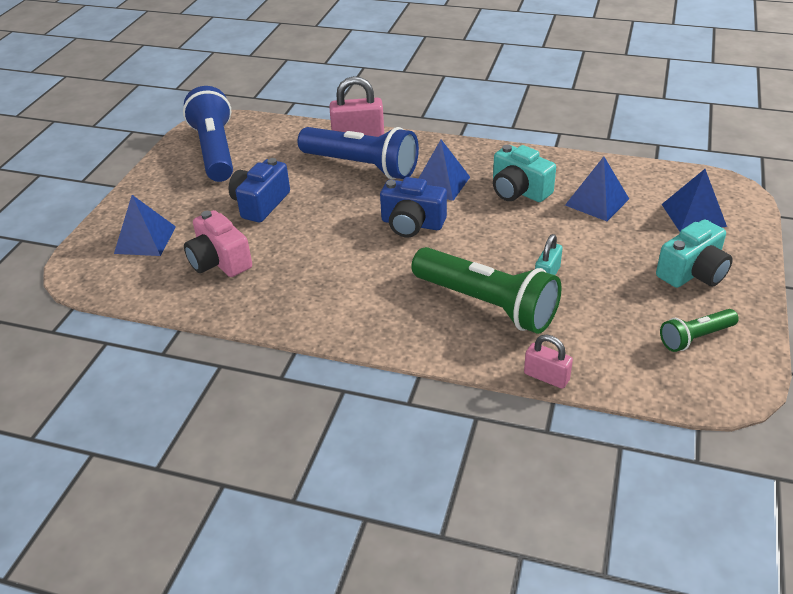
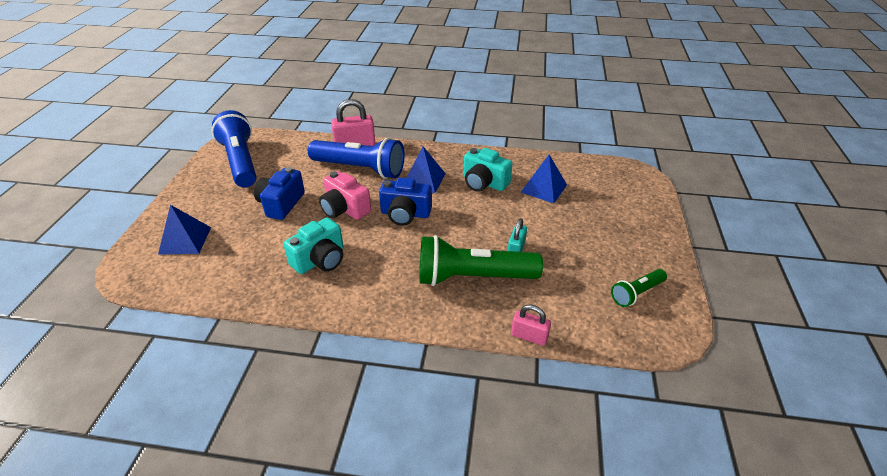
camera: 10 degrees left, 0 degrees up
pink camera [184,210,252,277] -> pink camera moved to [319,171,371,220]
green flashlight [411,247,562,334] -> green flashlight turned 150 degrees clockwise [419,235,543,286]
turquoise camera [656,219,733,288] -> turquoise camera moved to [283,217,344,274]
blue pyramid [662,169,727,232] -> none

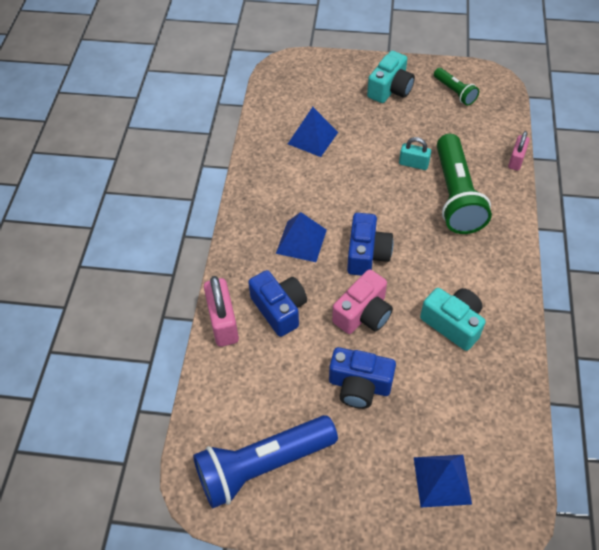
camera: 90 degrees left, 15 degrees up
blue flashlight [308,138,404,179] -> blue camera [248,270,307,337]
turquoise camera [464,148,513,192] -> turquoise camera moved to [367,51,415,103]

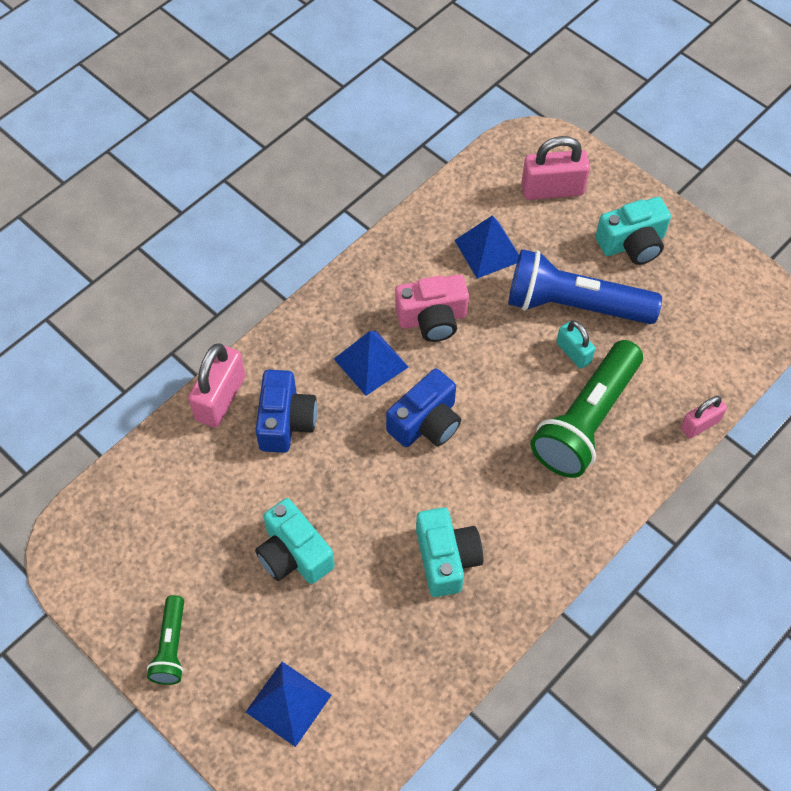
camera: 35 degrees right, 5 degrees up
blue flashlight [193,415,338,509] -> blue flashlight moved to [508,249,662,324]
blue camera [329,347,396,409] -> turquoise camera [255,498,335,584]
pink camera [332,269,393,334] -> pink camera moved to [395,274,469,342]
green flashlight [434,68,479,106] -> green flashlight moved to [147,595,184,685]
none -> pink padlock [521,136,590,200]

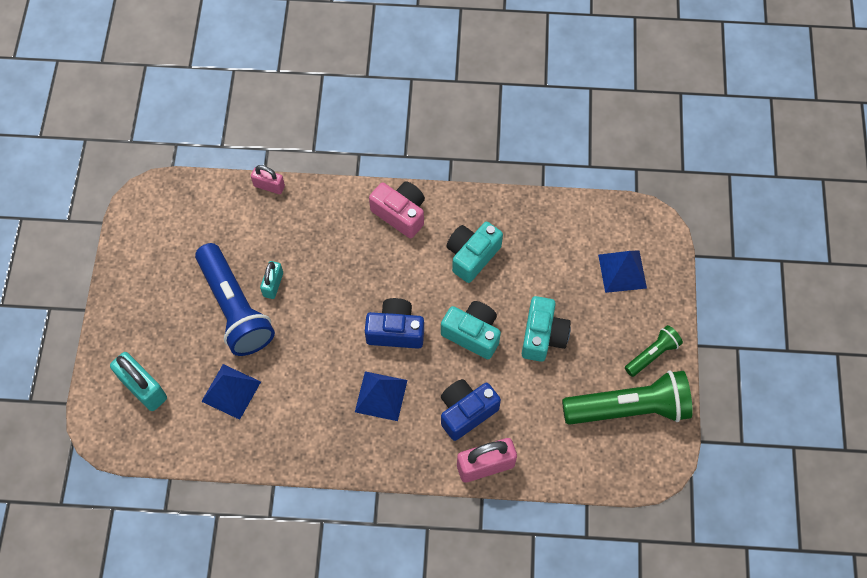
camera: 130 degrees left, 5 degrees up
pink camera [395,274,469,342] -> pink camera moved to [369,181,425,238]
pink padlock [521,136,590,200] -> turquoise padlock [110,352,167,411]
green flashlight [531,340,643,478] -> green flashlight moved to [562,371,693,425]
turquoise camera [595,197,671,265] -> turquoise camera moved to [441,301,501,359]

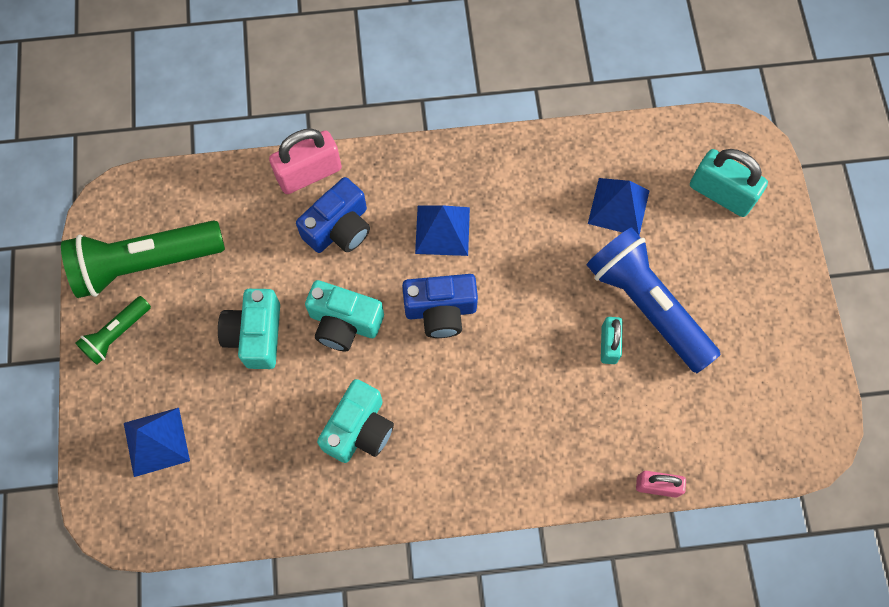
camera: 170 degrees right, 5 degrees up
pink camera [369,181,425,238] -> none

